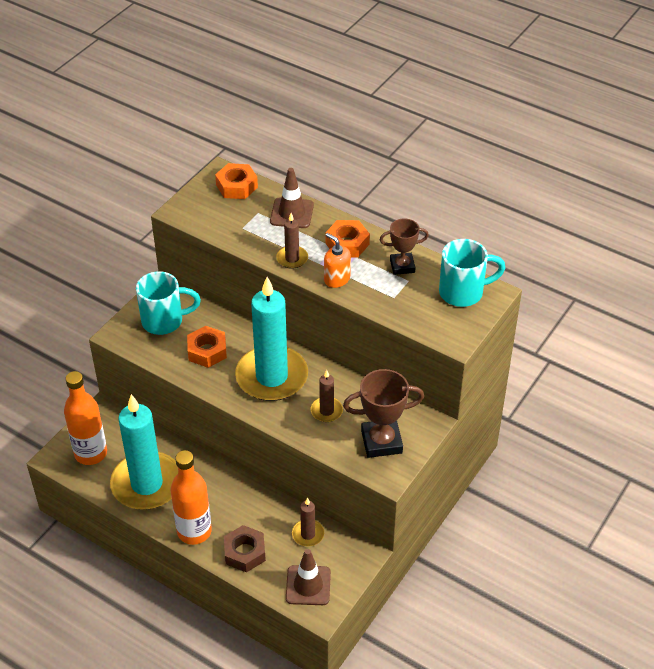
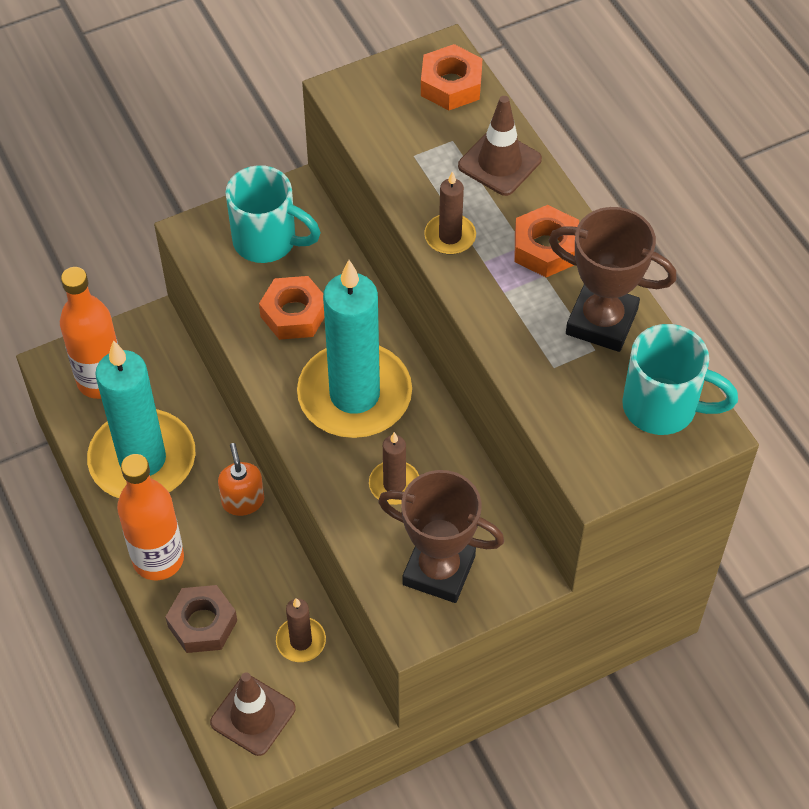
camera: 30 degrees right, 10 degrees up
orange soap dispenser [324,233,351,288] -> orange soap dispenser moved to [218,443,264,516]
brown trophy [380,218,429,275] -> brown trophy [549,207,677,352], size x1.58

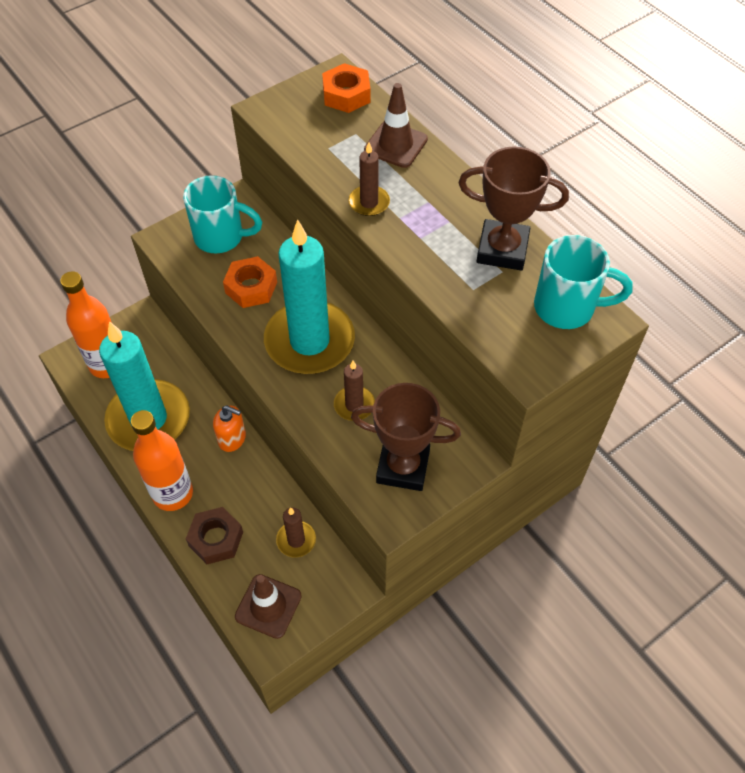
camera: 10 degrees left, 0 degrees up
orange soap dispenser [218,443,264,516] -> orange soap dispenser turned 135 degrees clockwise [213,406,246,452]
orange nut [515,205,579,277] -> none

